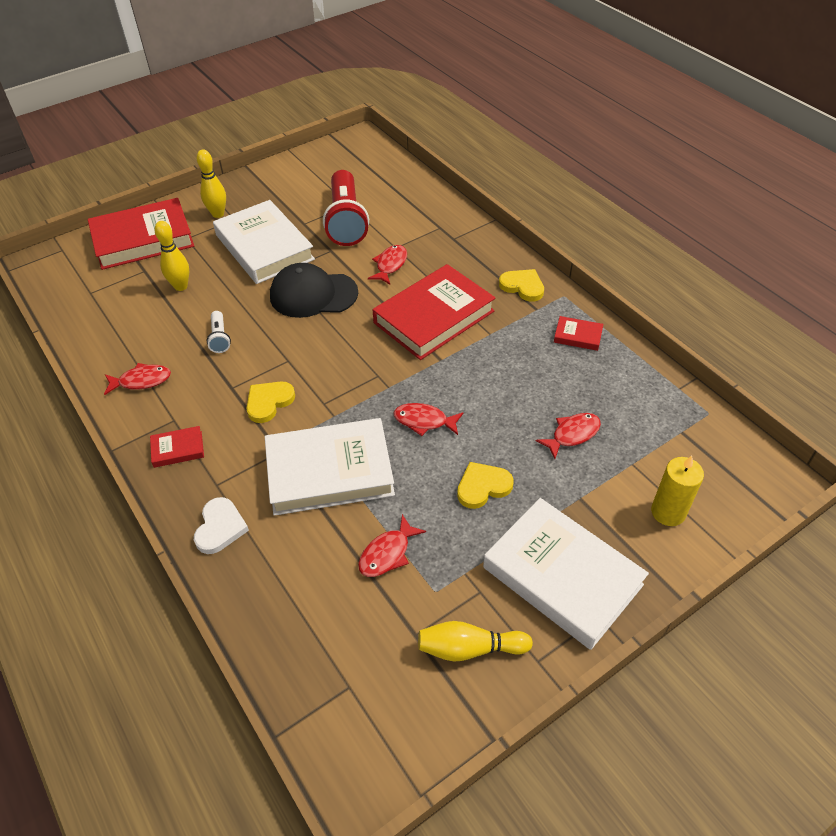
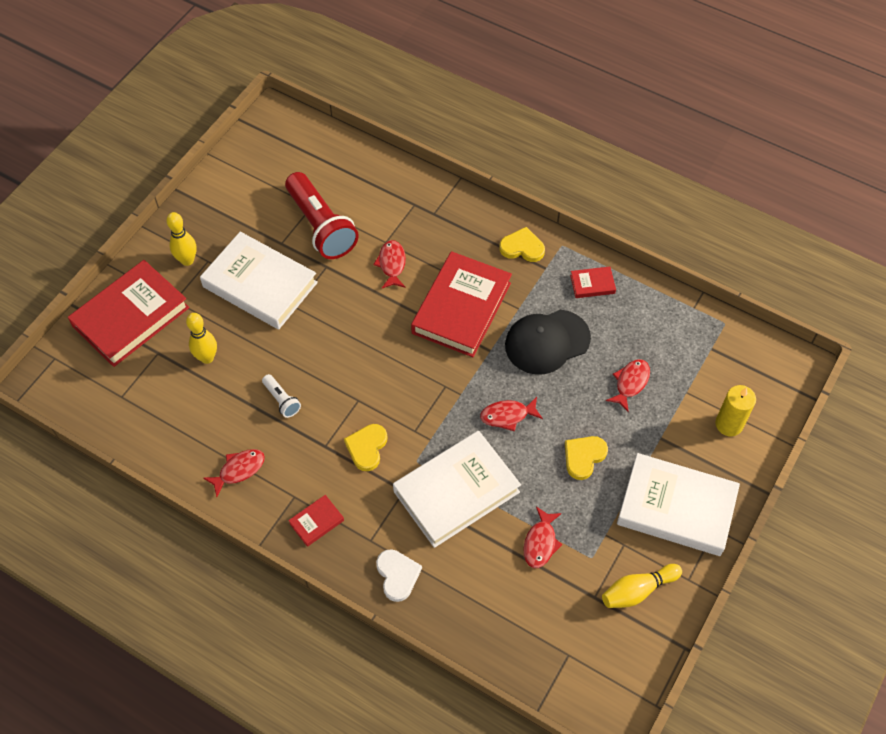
camera: 25 degrees left, 10 degrees up
black cap [270,263,358,318] -> black cap moved to [505,310,591,375]

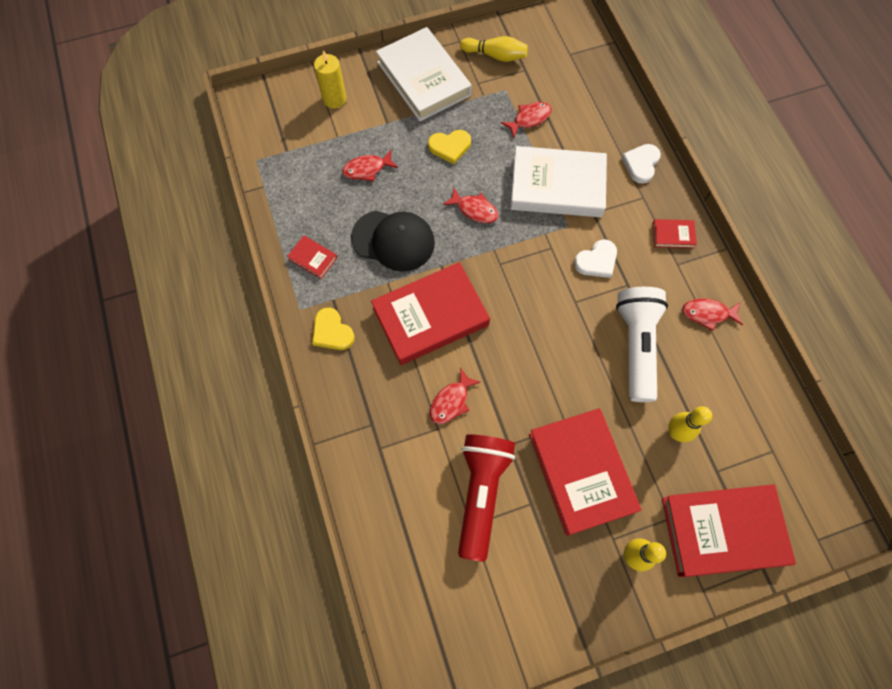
camera: 140 degrees left, 10 degrees up
white book [200,232,318,329] -> red book [529,408,641,536]
white flashlight [262,374,301,418] -> white flashlight [616,287,668,402], size x2.23
yellow heart [344,424,387,471] -> white heart [574,239,617,278]

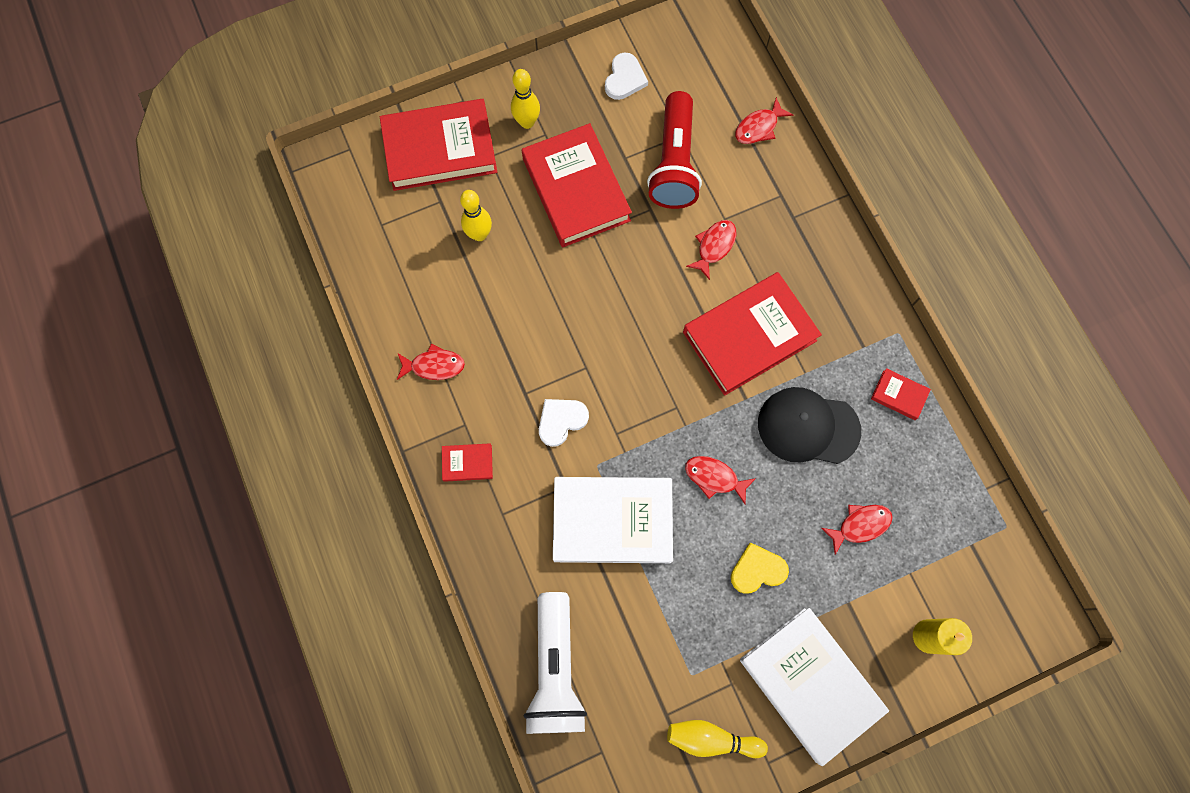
camera: 175 degrees right, 5 degrees up
yellow heart [312,307,355,350] -> none
red fish [501,102,552,138] -> red fish moved to [735,97,793,144]
white flashlight [616,287,668,402] -> white flashlight moved to [524,592,587,734]
white heart [621,144,661,184] -> white heart moved to [605,53,648,100]

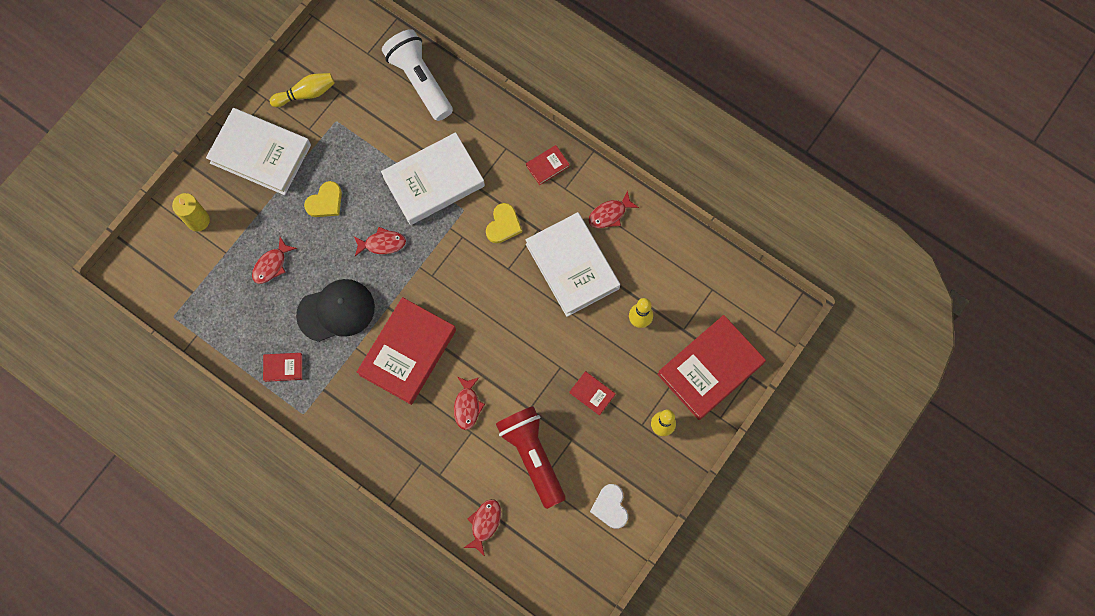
camera: 150 degrees right, 0 degrees up
red book [522,123,632,247] -> red book [570,371,615,416], size x0.43
white heart [539,399,589,447] -> yellow heart [486,203,522,243]
none -> white book [525,212,620,317]

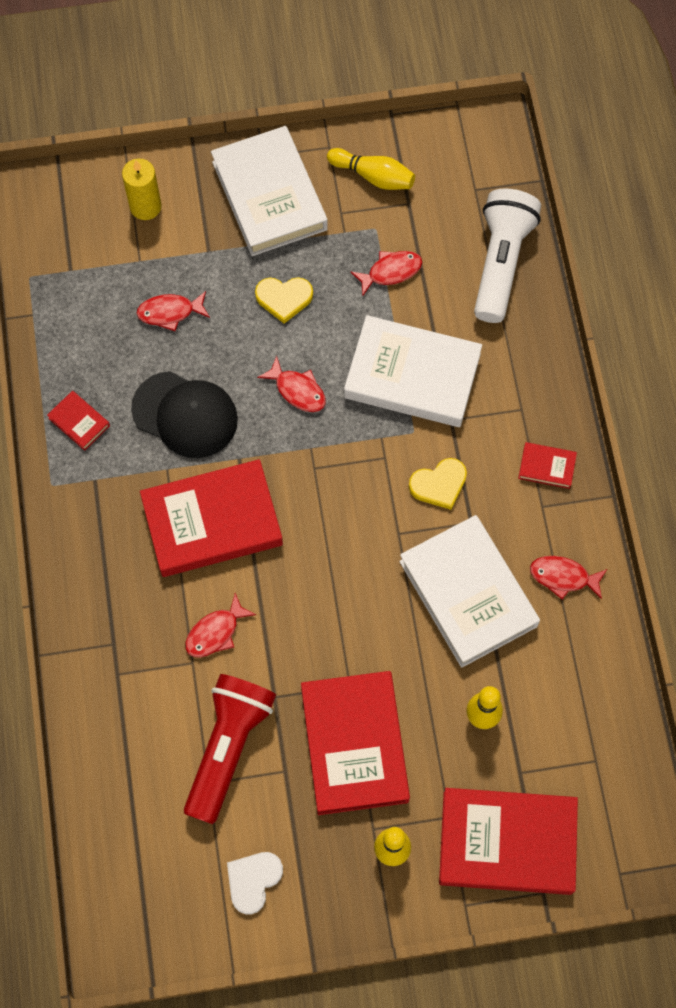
camera: 45 degrees right, 5 degrees down
red fish [464,499,501,556] -> red fish moved to [351,251,422,297]
white book [525,212,620,317] -> white book turned 45 degrees counterclockwise [399,515,540,668]
red book [570,371,615,416] -> red book [301,671,410,815], size x2.34

